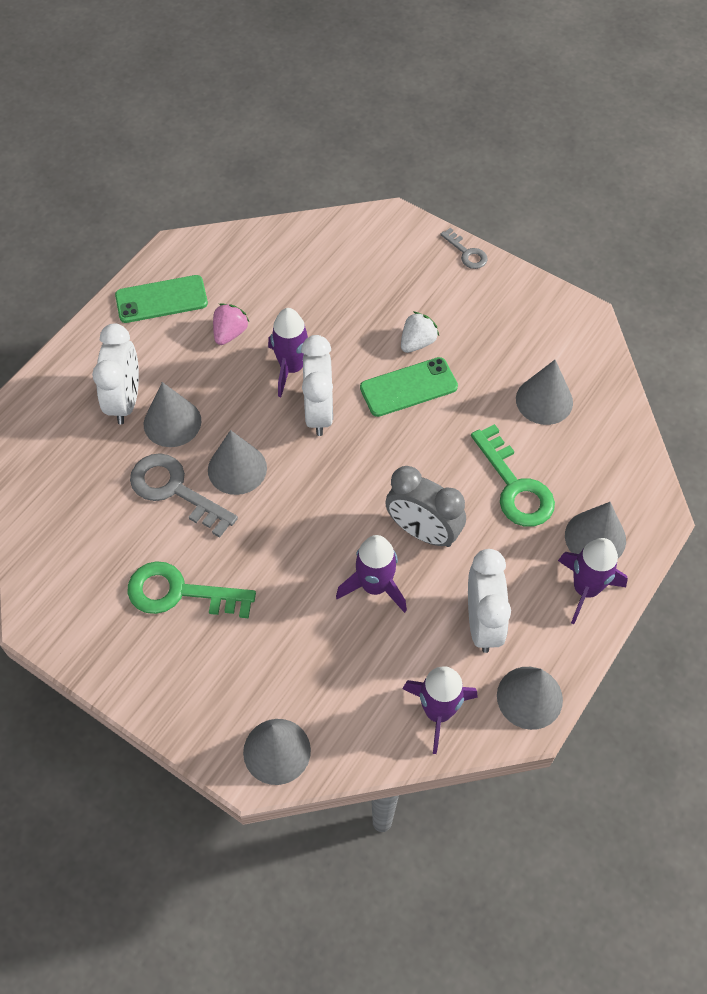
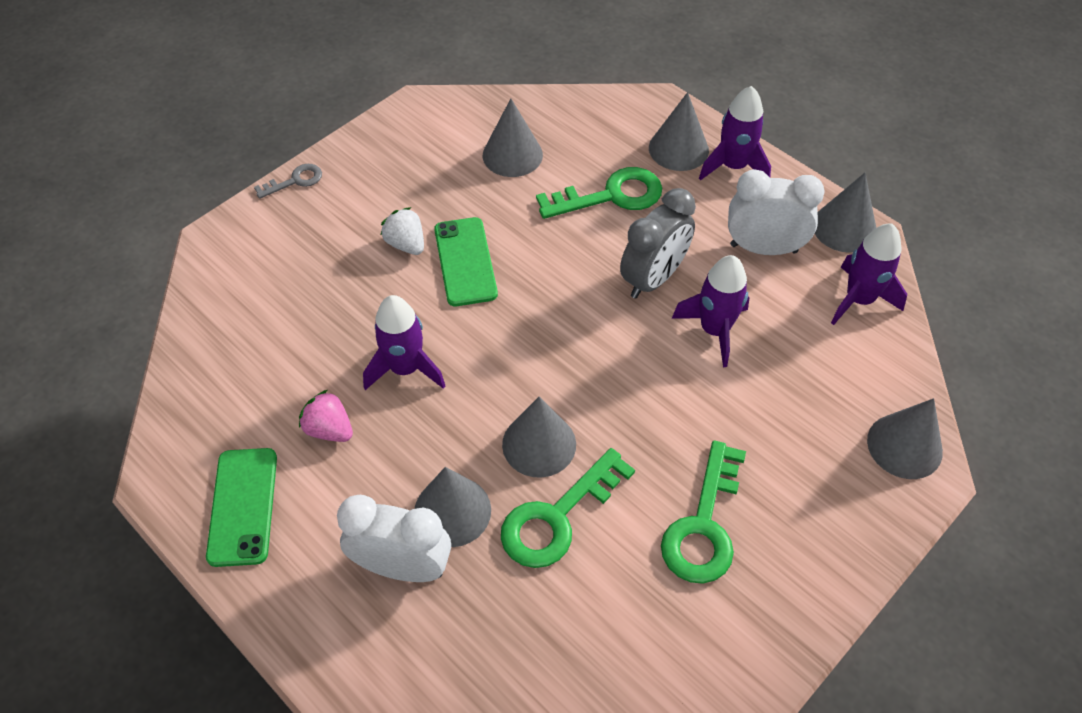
camera: 80 degrees left, 5 degrees down
grey key [130,453,238,538] -> green key [501,448,635,568]
white clock [301,335,333,436] -> none

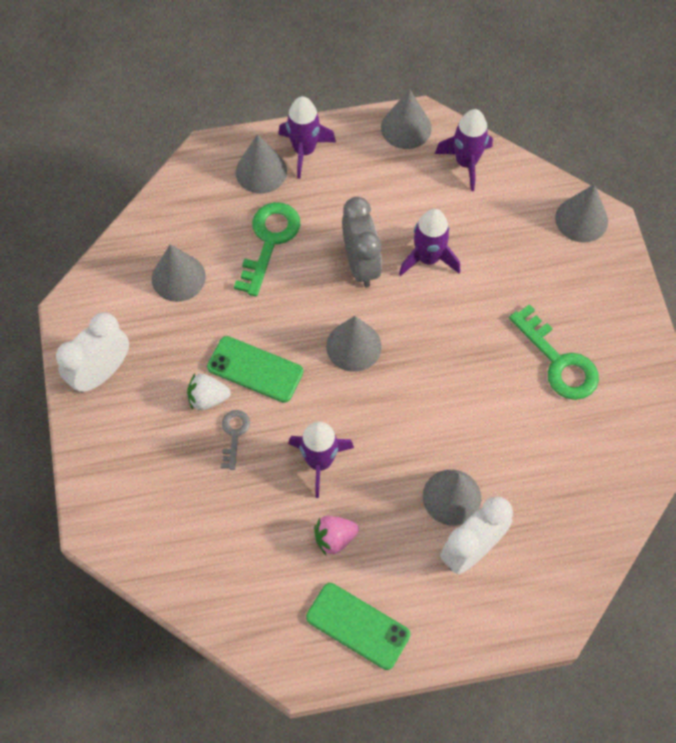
camera: 55 degrees left, 10 degrees up
grey key [254,164,322,199] -> grey key moved to [221,410,250,470]
green key [501,448,635,568] -> none
grey cone [502,397,576,478] -> grey cone moved to [326,316,382,372]
white clock [728,169,825,255] -> white clock moved to [56,312,129,393]

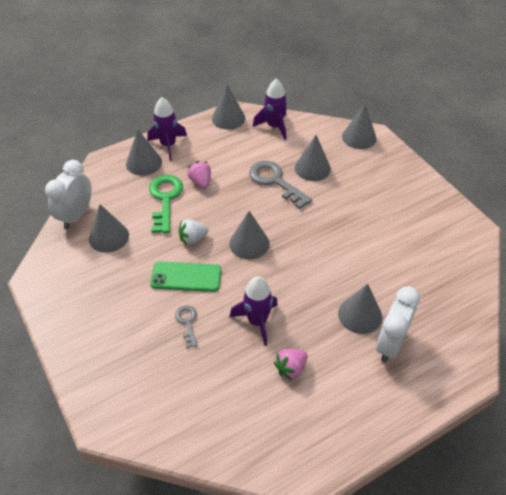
camera: 20 degrees left, 15 degrees down
white clock [56,312,129,393] -> white clock moved to [45,160,92,229]
white strawberry [187,374,231,410] -> white strawberry moved to [179,219,209,245]
green phone [306,583,410,670] -> none
grey clock [342,197,382,288] -> none
purple rocket [399,209,460,276] -> grey key [249,161,312,209]
green key [509,304,599,400] -> none
none -> pink strawberry [188,161,211,188]
none -> grey cone [295,135,331,181]

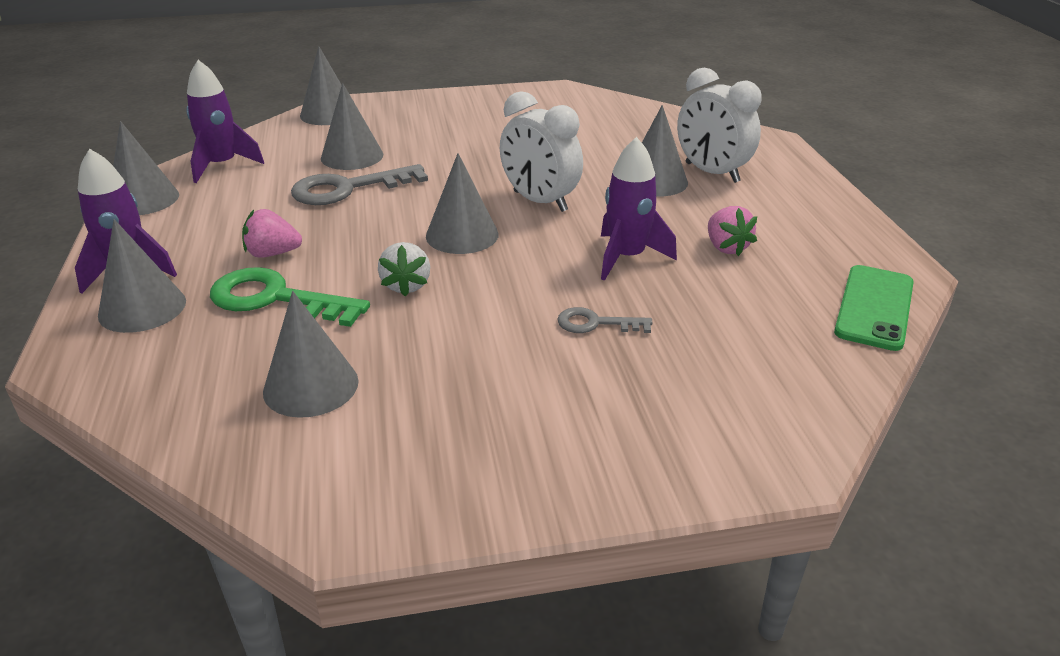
camera: 70 degrees left, 15 degrees down
white clock [45,160,92,229] -> white clock moved to [500,91,583,212]
green phone [150,261,221,292] -> green phone moved to [834,265,914,351]

